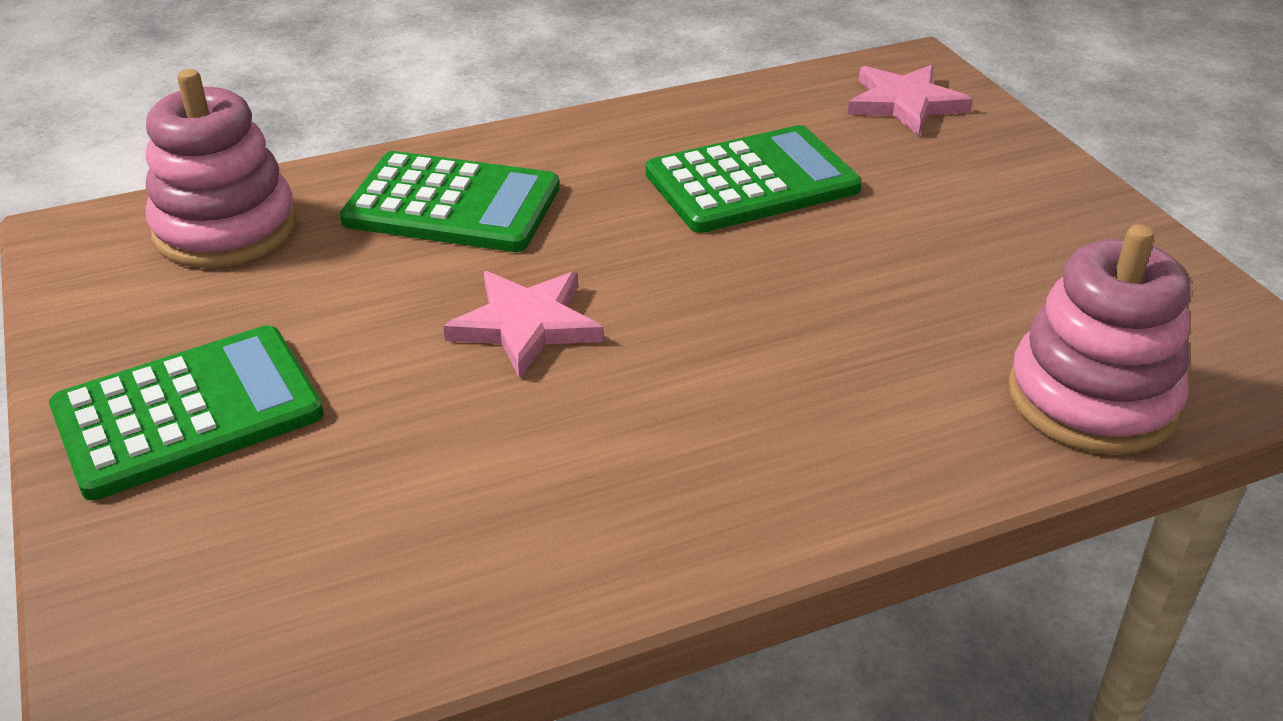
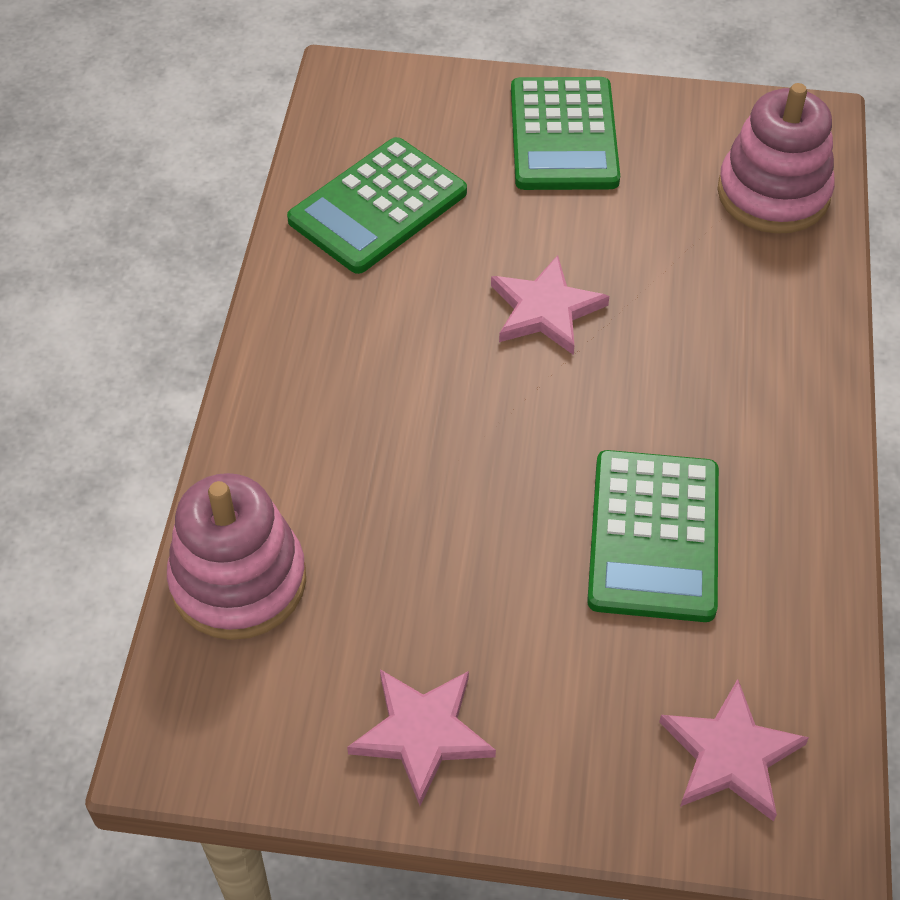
camera: 120 degrees right, 15 degrees up
green calculator [340,151,560,252] -> green calculator moved to [287,137,467,274]
none -> pink star [347,669,496,806]

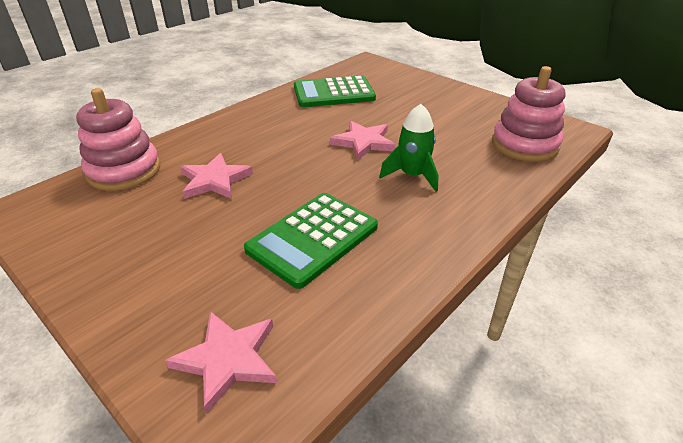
camera: 35 degrees right, 15 degrees down
pink star [347,669,496,806] -> pink star moved to [180,153,253,199]
green calculator [511,77,620,190] -> none
none -> green rocket [379,104,439,192]

